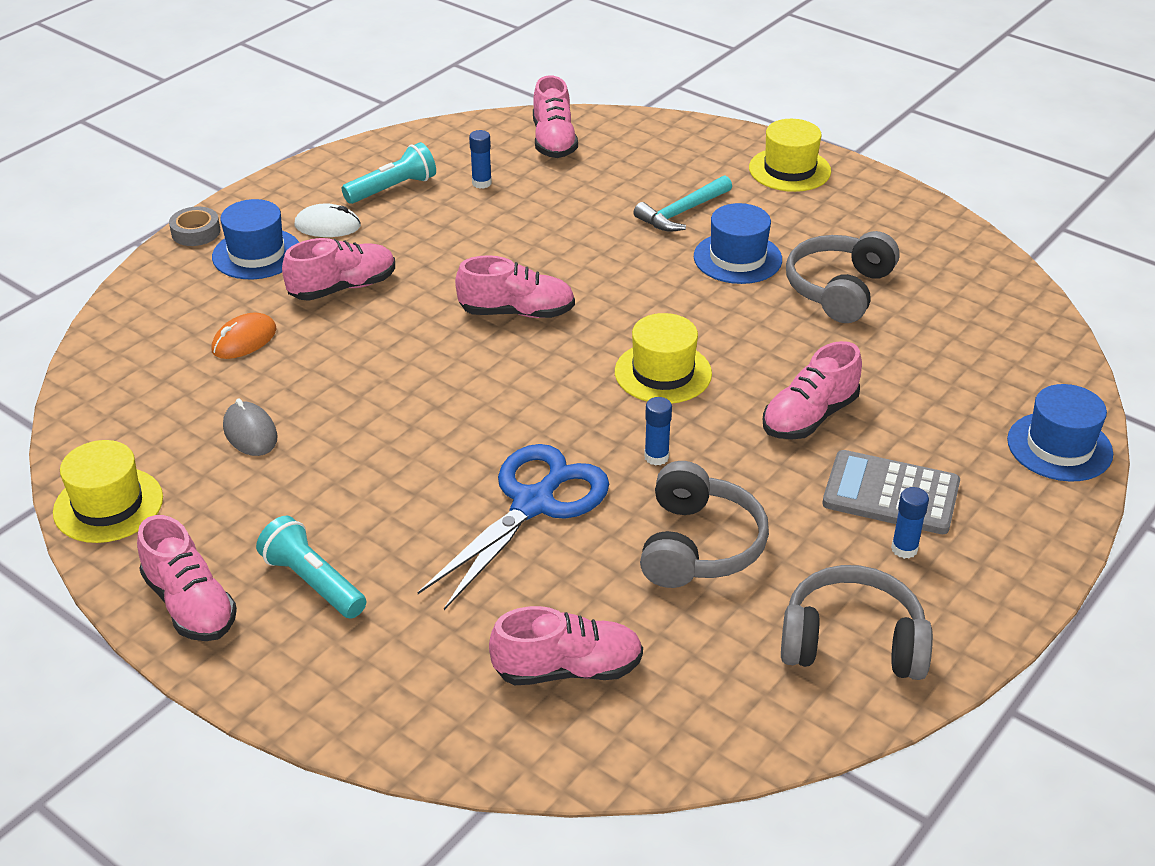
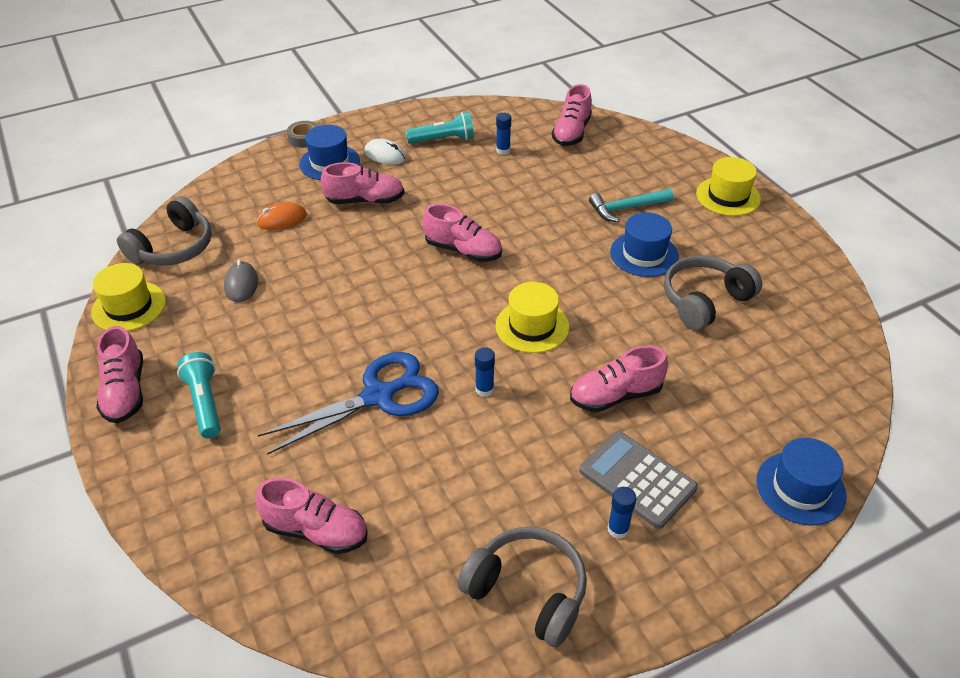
camera: 25 degrees right, 5 degrees up
grey headphones [640,461,769,588] -> grey headphones moved to [117,196,212,265]

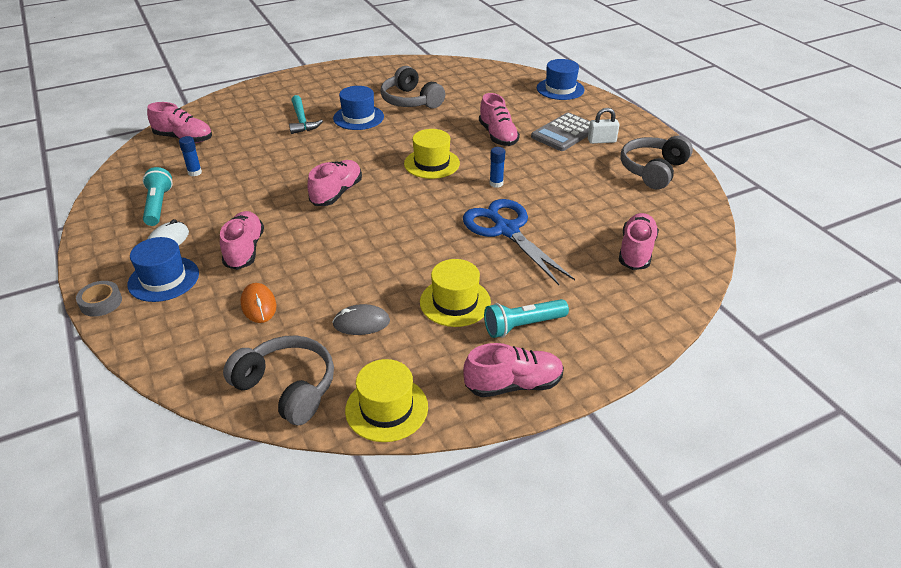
camera: 90 degrees left, 5 degrees down
blue glue stick [607,487,636,539] -> white padlock [588,108,619,144]
yellow hat [696,157,761,216] -> yellow hat moved to [420,259,491,327]

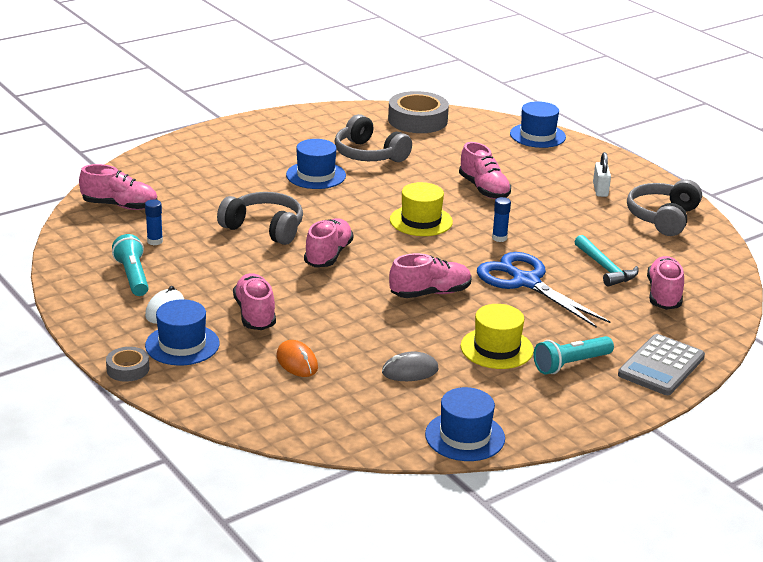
camera: 10 degrees left, 10 degrees down
grey headphones [223,336,334,425] -> grey headphones moved to [217,192,303,245]
turquoise hammer [289,95,323,134] -> turquoise hammer moved to [574,235,638,287]
yellow hat [345,359,428,442] -> blue hat [425,387,505,461]
pink shoe [463,343,564,397] -> pink shoe moved to [389,253,471,298]
grey calculator [531,113,590,151] -> grey calculator moved to [618,334,705,395]
white padlock [588,108,619,144] -> white padlock turned 75 degrees counterclockwise [593,152,611,197]
none -> grey tape [388,91,449,133]

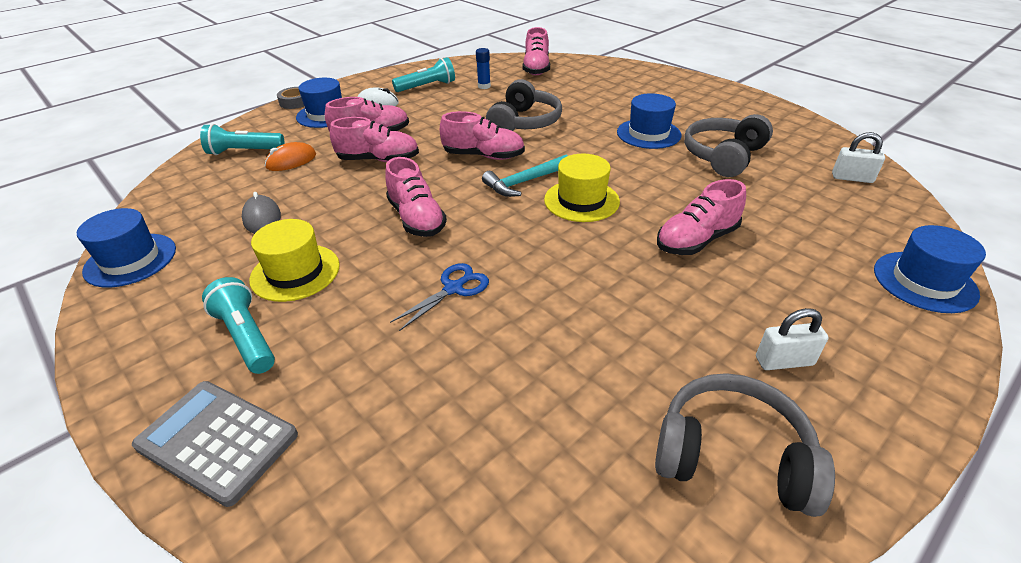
camera: 85 degrees right, 10 degrees up
grey tape [388,91,449,133] -> white padlock [832,132,885,183]
blue scissors [477,252,610,328] -> blue scissors [390,263,489,331], size x0.53
blue glue stick [492,197,511,242] -> none
turquoise hammer [574,235,638,287] -> turquoise hammer moved to [482,155,568,197]
pink shoe [647,256,684,310] -> pink shoe moved to [330,117,419,162]
none -> turquoise flashlight [200,124,284,155]

